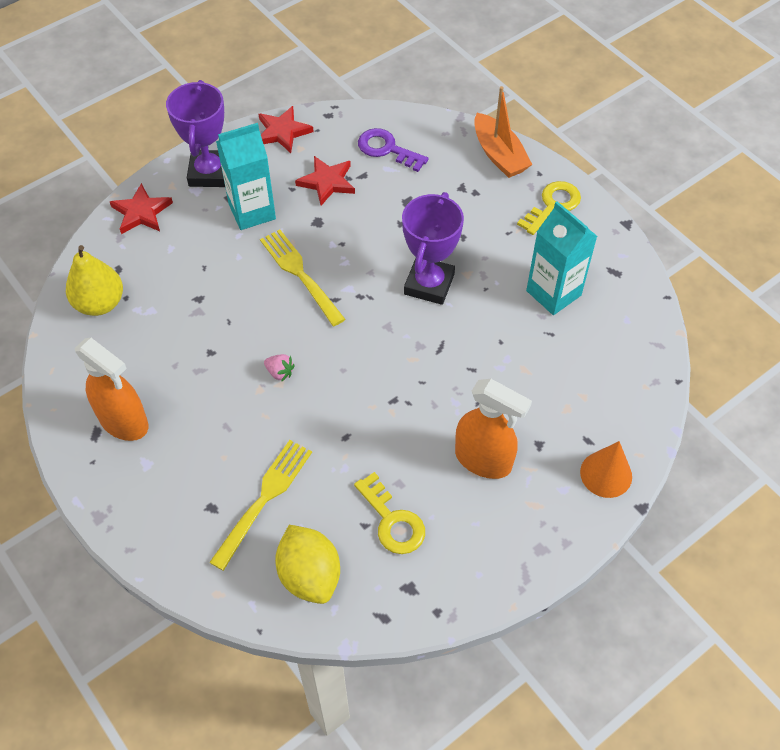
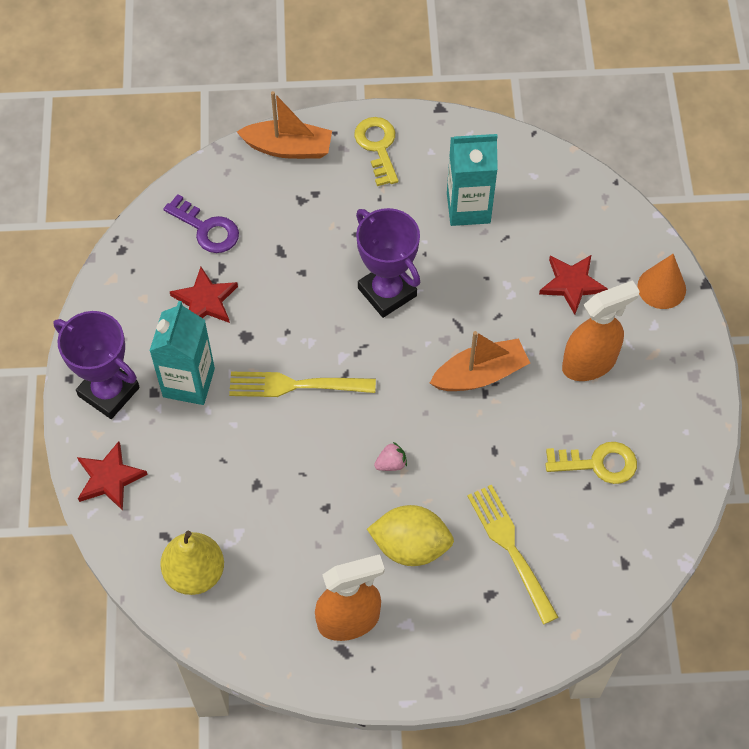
camera: 55 degrees left, 5 degrees up
red star [259,106,313,153] -> red star moved to [539,255,608,315]
yellow lemon [275,525,340,604] -> yellow lemon moved to [367,505,454,566]
purple key [358,128,429,172] -> purple key turned 120 degrees counterclockwise [164,194,239,253]
none -> orange boat [430,331,530,391]

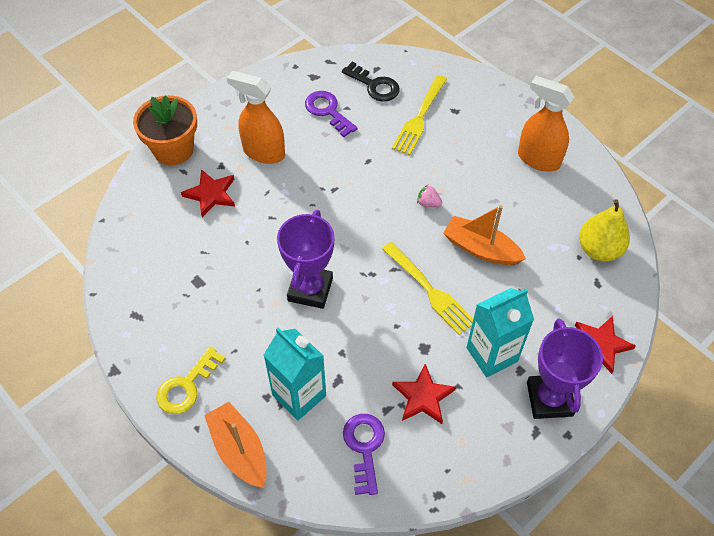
camera: 130 degrees left, 5 degrees down
yellow lemon [367,505,454,566] -> none
orange boat [430,331,530,391] -> orange boat moved to [443,205,526,265]
turquoise carton [447,134,498,226] -> turquoise carton moved to [264,328,326,421]
yellow key [545,442,637,484] -> purple key [305,91,358,137]
orange cone [637,254,686,309] -> orange flower pot [133,95,197,165]
none -> black key [342,62,400,102]

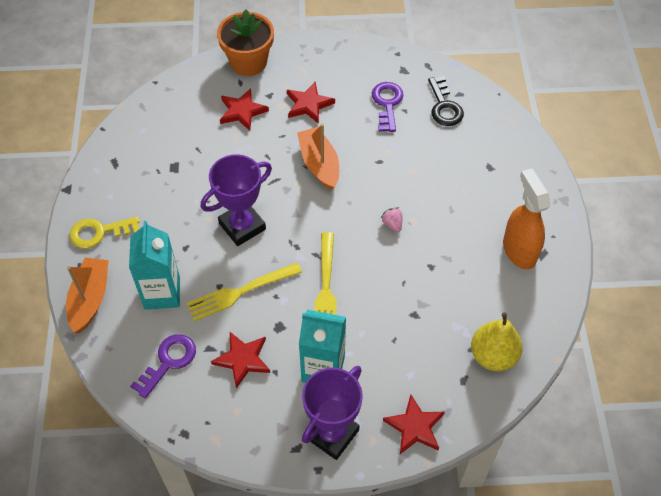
camera: 40 degrees right, 0 degrees up
orange spray bottle [227,71,285,164] -> red star [287,82,335,124]
yellow fork [392,75,447,155] -> yellow fork moved to [186,263,302,321]
orange boat [443,205,526,265] -> orange boat moved to [297,124,339,190]

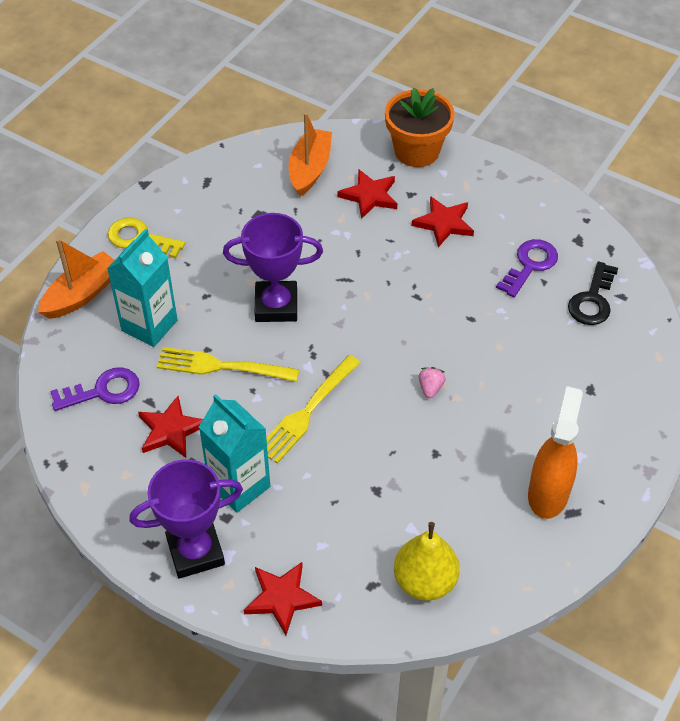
camera: 35 degrees right, 5 degrees down
orange boat [297,124,339,190] -> orange boat moved to [288,113,332,196]

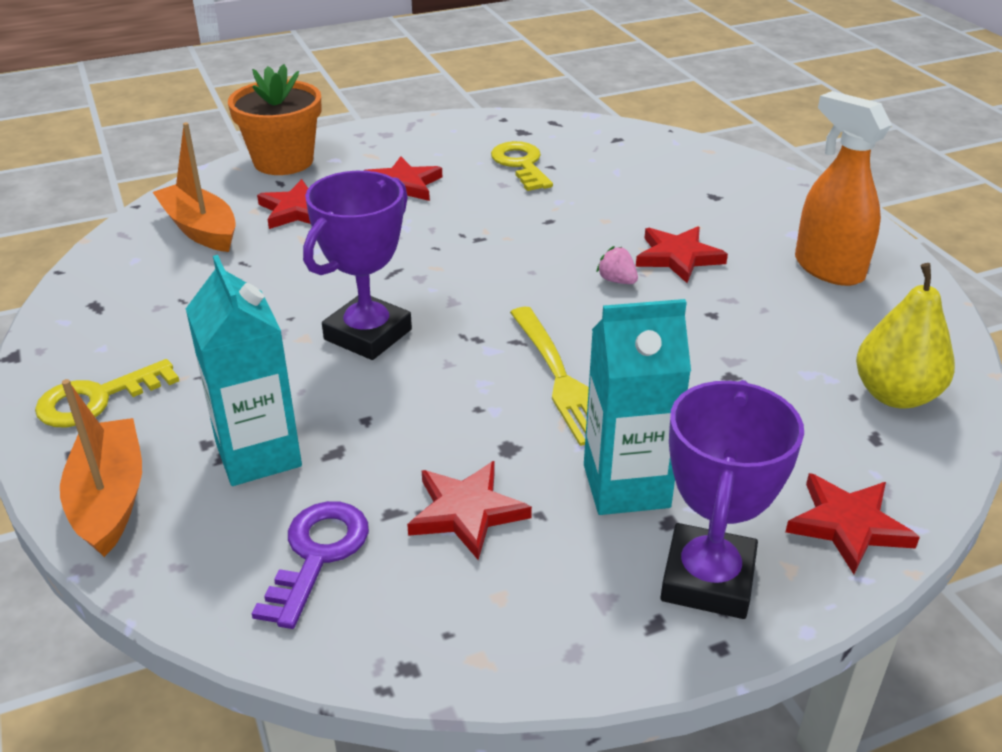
camera: 55 degrees left, 15 degrees down
yellow fork [157,347,300,382] -> none
purple key [496,239,558,297] -> yellow key [491,141,553,191]
black key [568,262,618,325] -> none
none -> red star [636,227,728,283]

